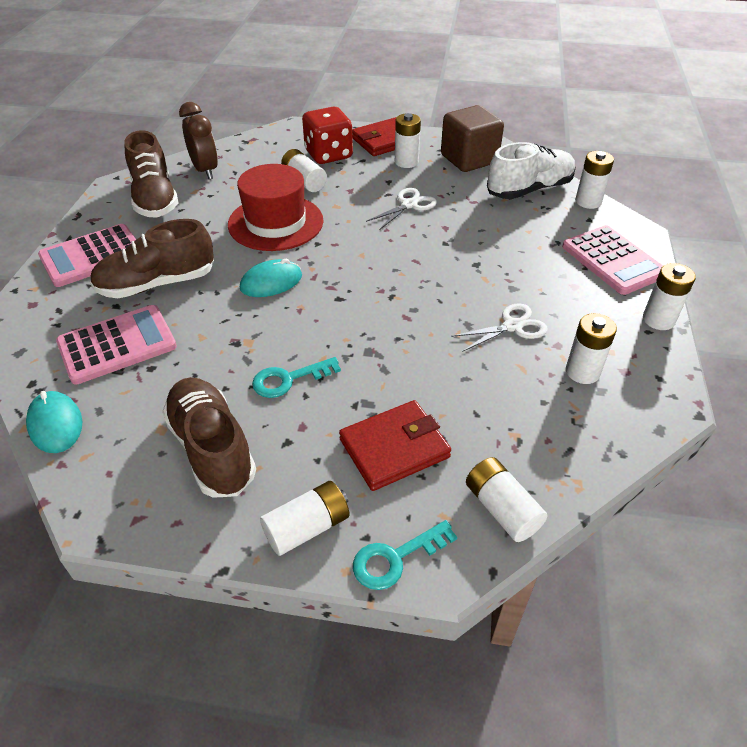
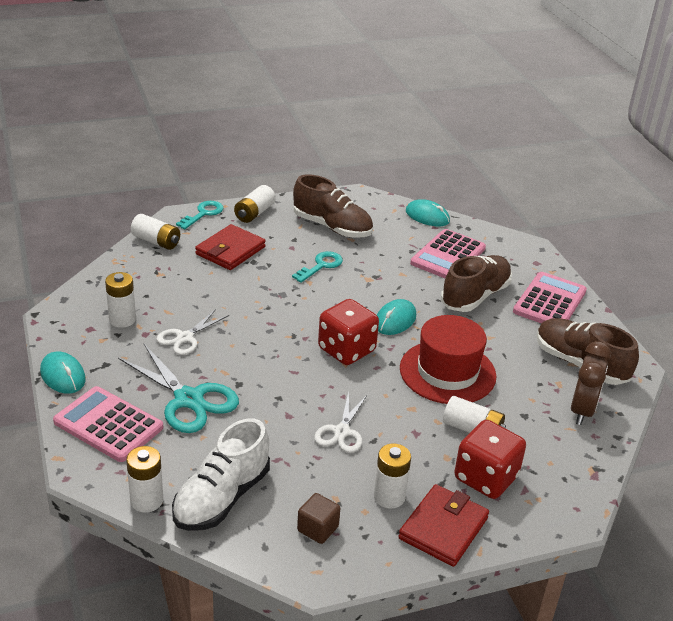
camera: 150 degrees right, 10 degrees down
brown clock [179,102,218,179] -> brown clock turned 105 degrees counterclockwise [571,341,611,425]
brown cube [441,105,504,172] -> brown cube [297,493,340,544], size x0.52
white battery [643,263,696,330] -> turquoise mouse [40,351,86,394]
none -> turquoise scissors [118,344,239,433]
none -> red dice [318,299,379,365]

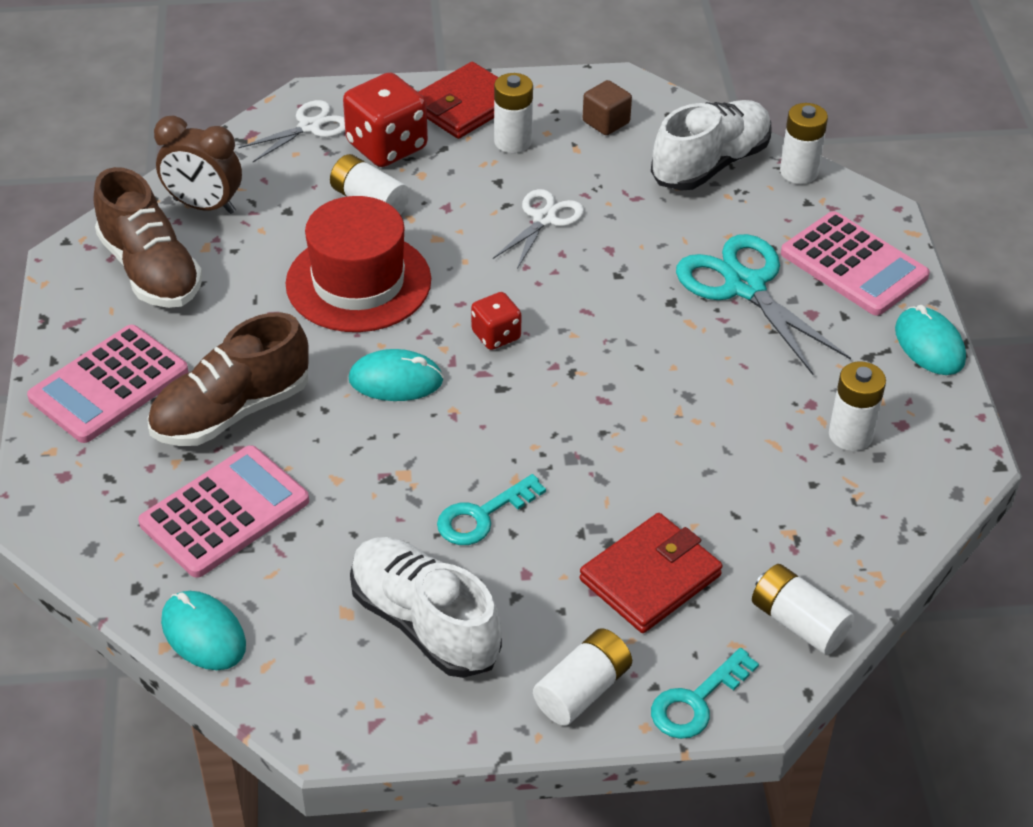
camera: 165 degrees left, 10 degrees up
white scissors [156,309,229,355] -> white scissors moved to [238,100,345,162]
brown shoe [293,174,373,238] -> white shoe [350,537,502,678]
red dice [318,299,379,365] -> red dice [471,292,521,350], size x0.55
turquoise mouse [377,299,416,335] -> turquoise mouse turned 45 degrees clockwise [349,349,444,401]
brown clock [571,341,611,425] -> brown clock turned 105 degrees counterclockwise [154,115,242,214]

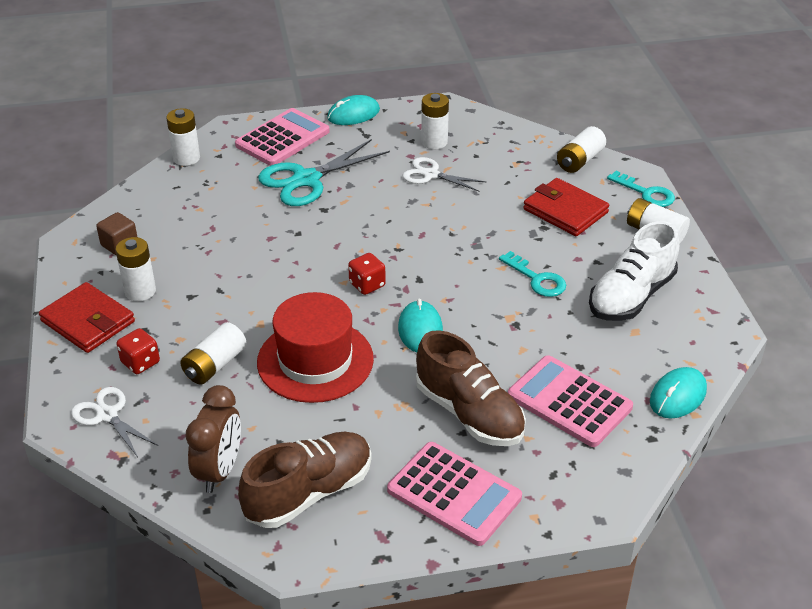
camera: 95 degrees left, 5 degrees down
red dice [343,72,428,167] -> red dice [117,328,160,374], size x0.55
white scissors [493,189,584,269] -> white scissors moved to [403,157,486,192]
white shoe [651,100,772,191] -> none

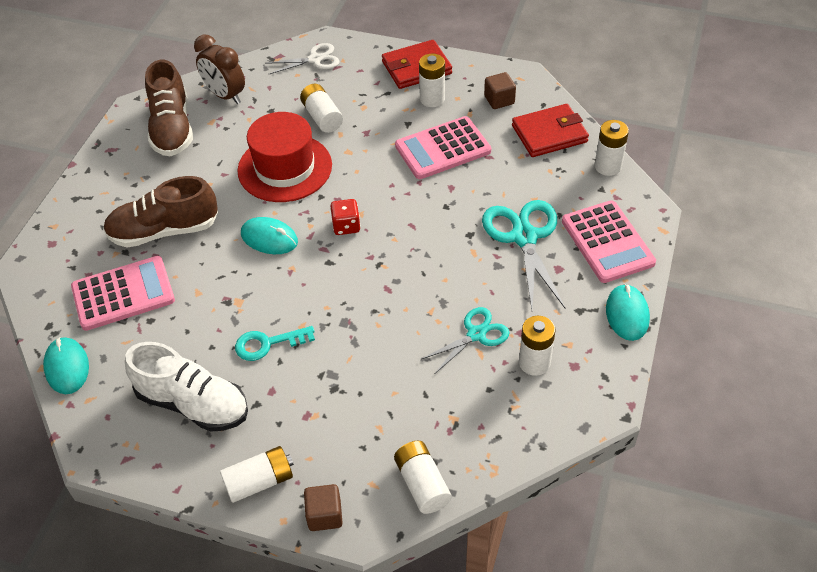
camera: 120 degrees right, 10 degrees up
red dice [117,328,160,374] -> none
pink calculator [387,442,522,546] -> pink calculator moved to [395,116,491,179]
white scissors [403,157,486,192] -> turquoise scissors [422,307,510,373]
red wallet [523,178,609,236] -> red wallet moved to [512,104,589,157]
white shoe [589,221,679,321] -> white shoe turned 135 degrees clockwise [125,342,248,432]
turquoise key [607,171,675,207] -> brown cube [304,484,343,531]

